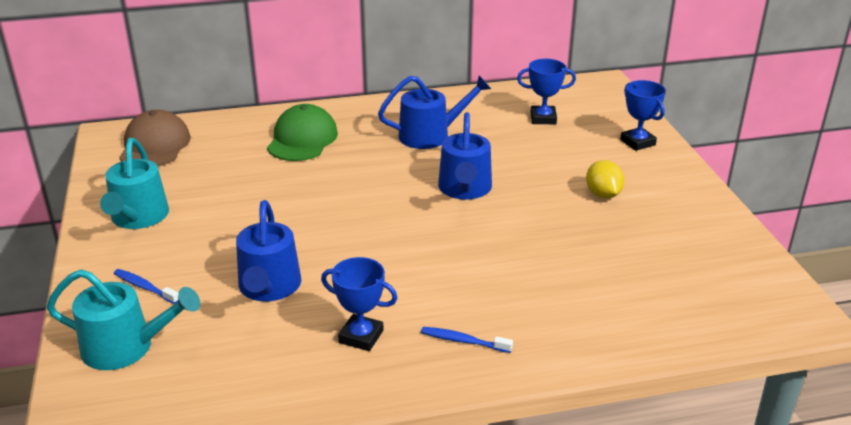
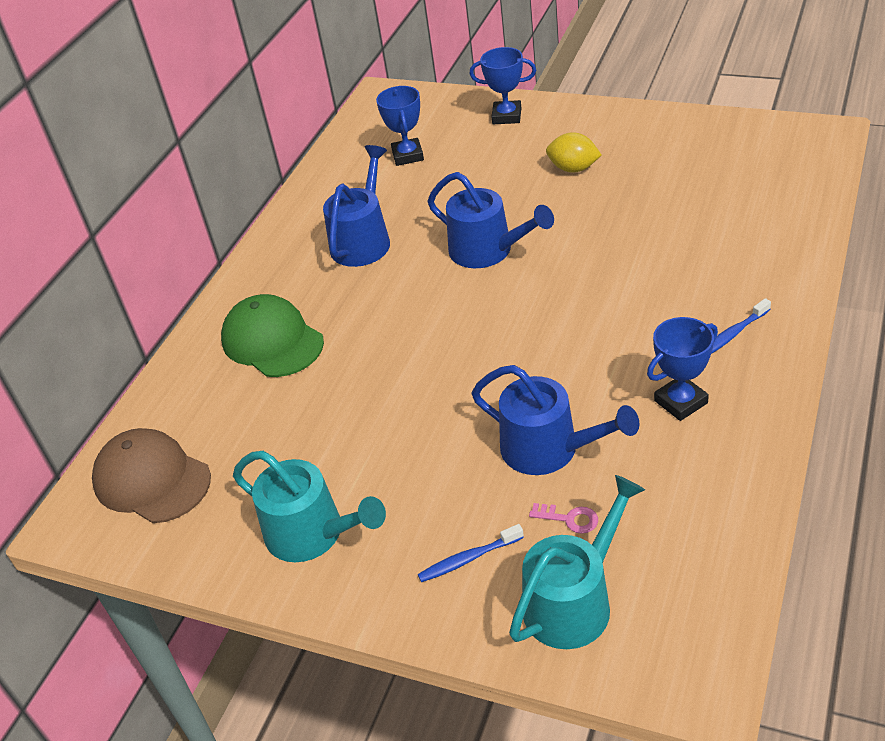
camera: 50 degrees left, 10 degrees up
blue trophy [517,59,576,124] -> blue trophy turned 45 degrees counterclockwise [376,86,424,166]
none -> pink key [529,503,598,534]

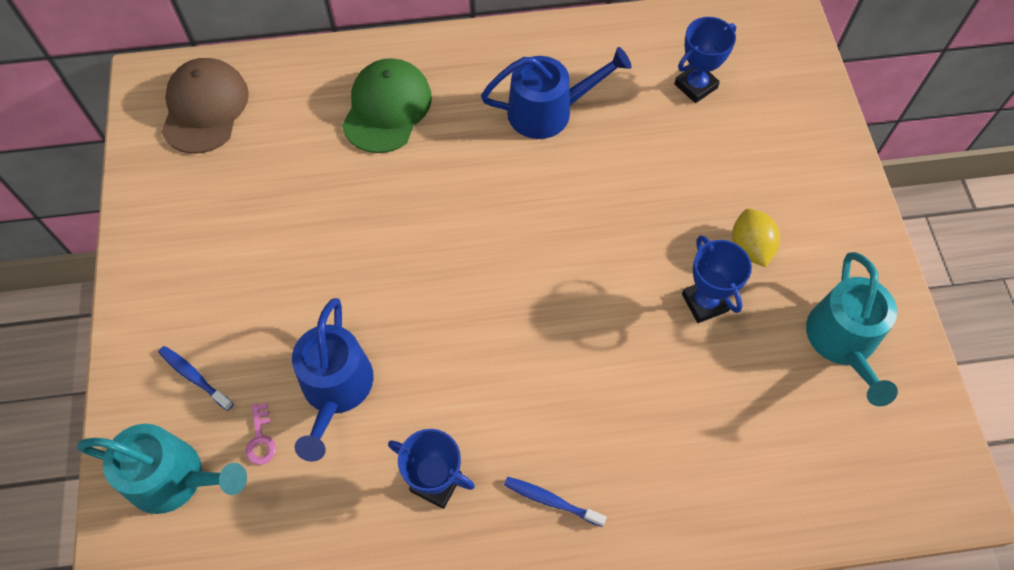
camera: 55 degrees right, 20 degrees up
turquoise watering can [233,451,386,562] -> turquoise watering can moved to [806,252,898,406]
blue watering can [428,172,554,268] -> none
blue trophy [469,47,536,124] -> blue trophy moved to [682,235,752,323]

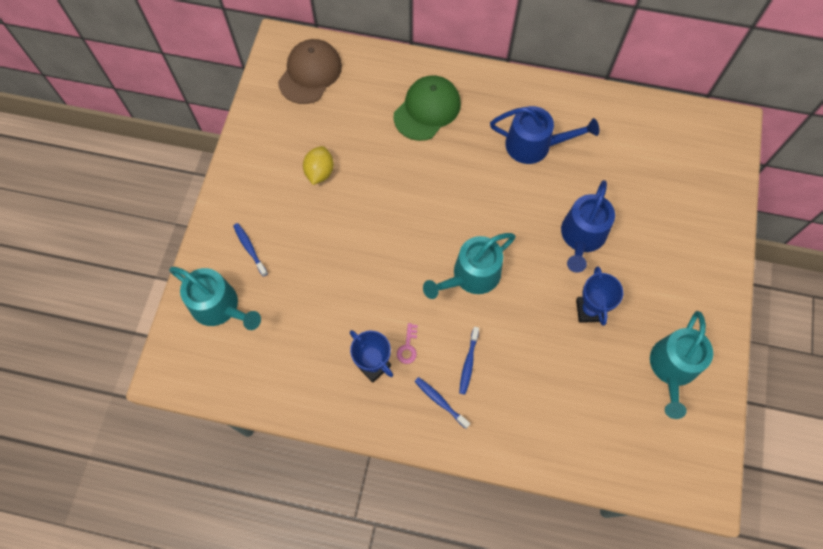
camera: 20 degrees right, 5 degrees up
pink key [246,403,276,465] -> pink key moved to [397,323,418,364]
blue watering can [292,298,373,462] -> blue watering can moved to [561,180,615,273]
blue trophy [674,17,736,103] -> none
yellow lemon [732,208,780,267] -> yellow lemon moved to [303,146,334,185]
none -> turquoise watering can [423,233,516,299]
none -> blue toothbrush [459,327,479,395]

